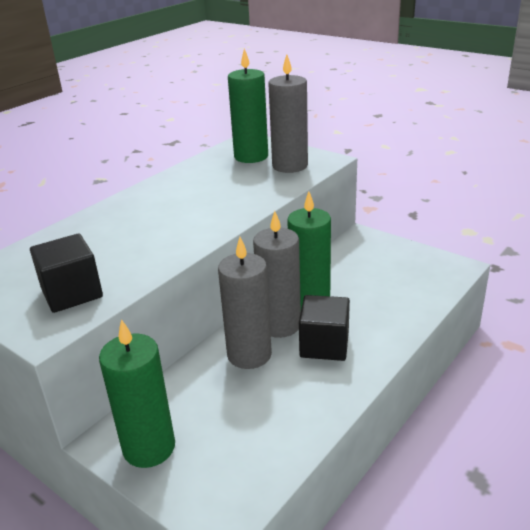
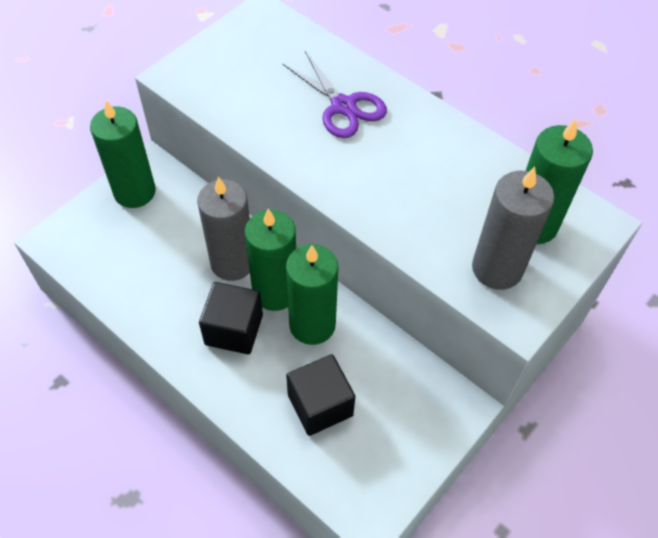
camera: 90 degrees right, 25 degrees up
black cube [30,233,103,313] -> black cube moved to [286,354,355,436]
grey candle [253,211,301,338] -> green candle [245,209,296,311]
none -> purple scissors [282,51,387,138]

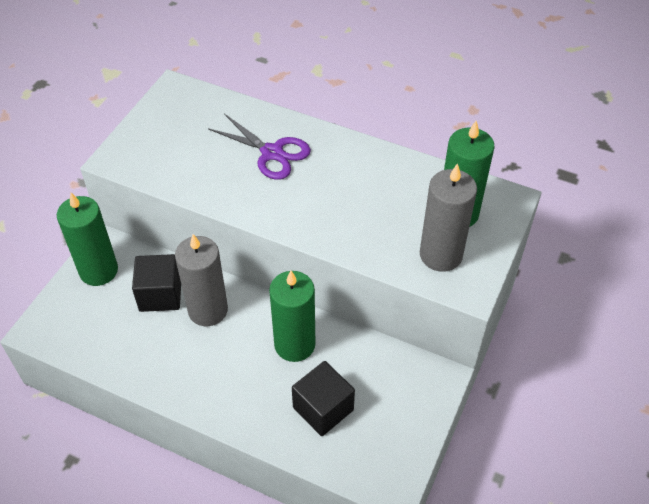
camera: 15 degrees left, 5 degrees down
black cube [199,282,263,354] -> black cube moved to [132,254,181,312]
green candle [245,209,296,311] -> none

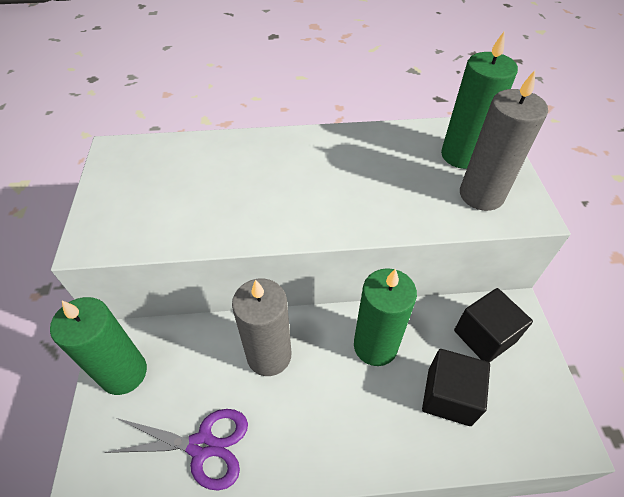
camera: 30 degrees left, 0 degrees up
black cube [132,254,181,312] -> black cube moved to [454,288,533,363]
purple scissors [208,114,311,180] -> purple scissors moved to [104,409,248,491]

